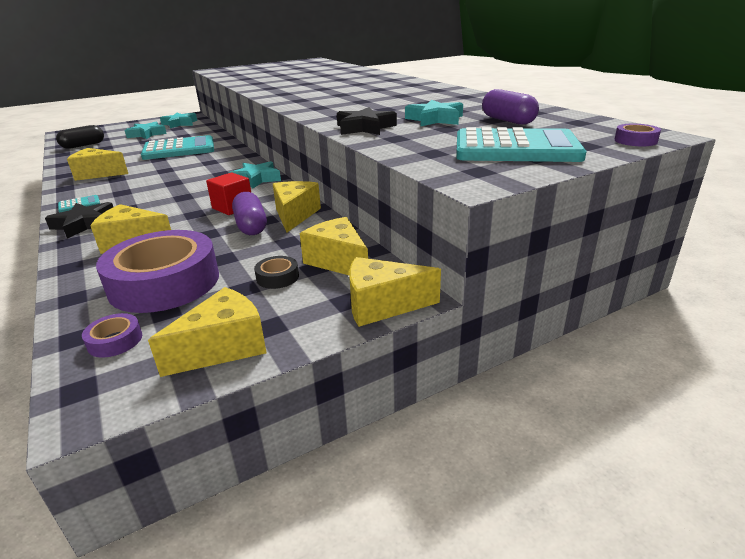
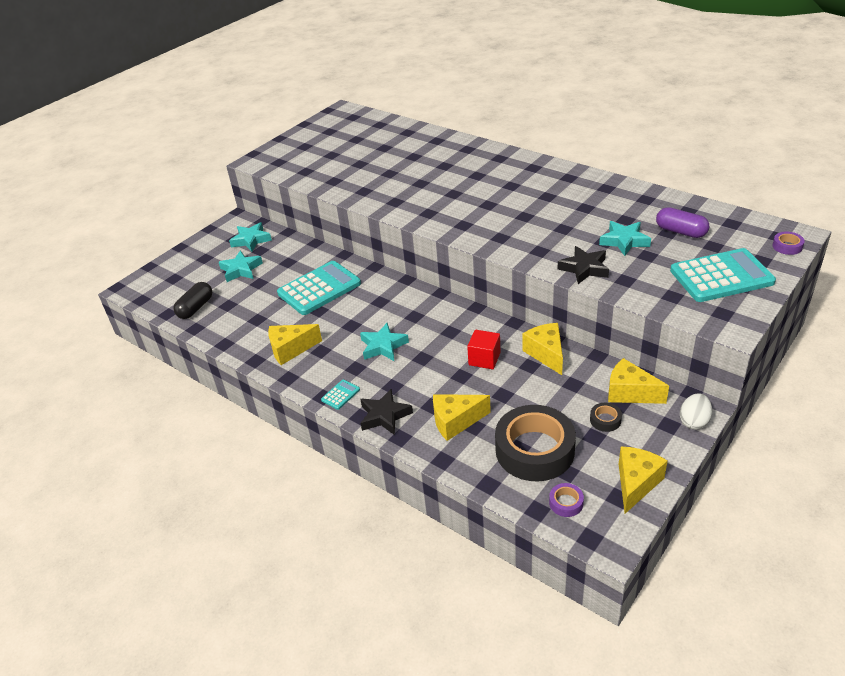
camera: 20 degrees left, 10 degrees up
purple tape [96,230,219,313] -> black tape [495,405,576,481]
turquoise star [229,161,281,189] -> turquoise star moved to [360,323,409,361]
purple capsule [232,192,267,235] -> none
yellow cheese [349,257,441,327] -> white egg [680,393,712,430]

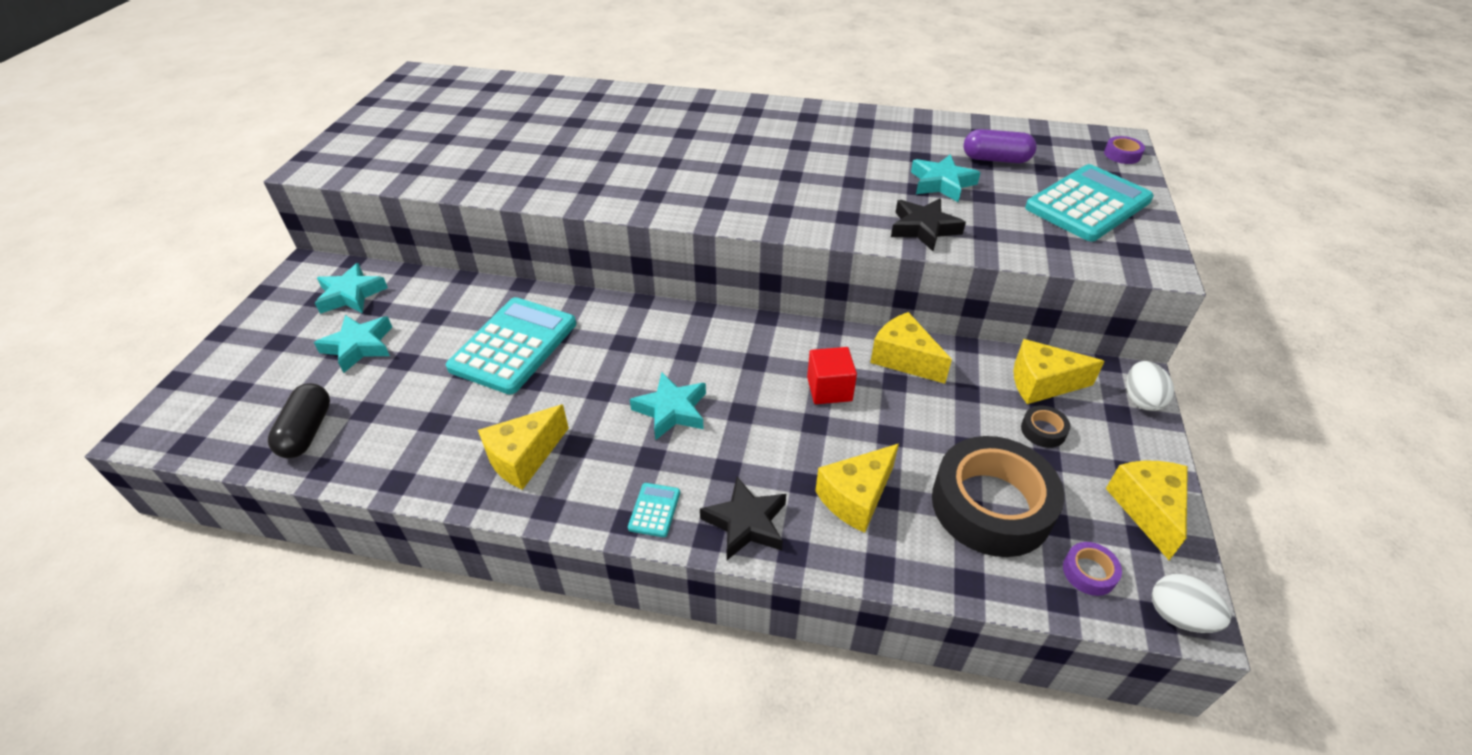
camera: 30 degrees left, 5 degrees up
none -> white egg [1152,574,1231,633]

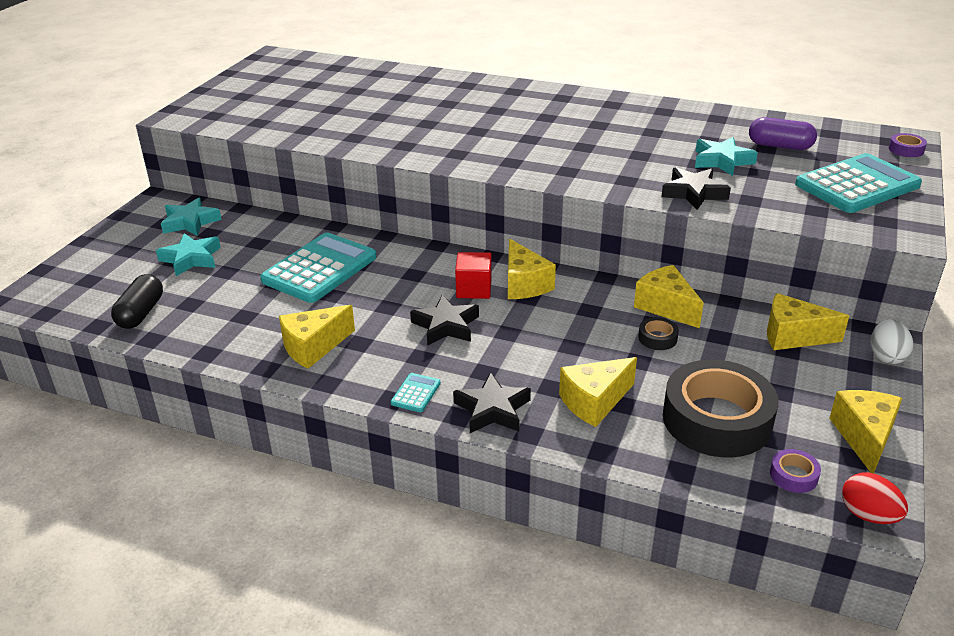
camera: 10 degrees right, 10 degrees down
turquoise star [630,372,706,440] -> black star [410,294,479,346]
red cube [807,347,857,404] -> red cube moved to [455,252,492,299]
black tape [1021,406,1070,448] -> black tape moved to [638,317,679,350]
white egg [1152,574,1231,633] -> red egg [842,472,908,524]
none -> yellow cheese [508,239,556,299]

